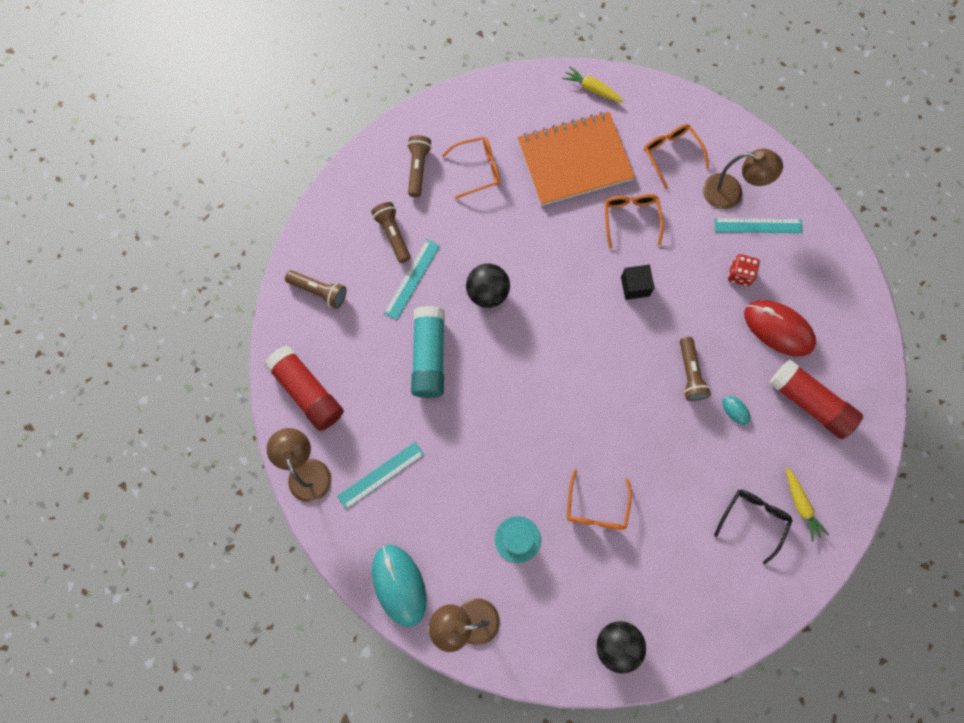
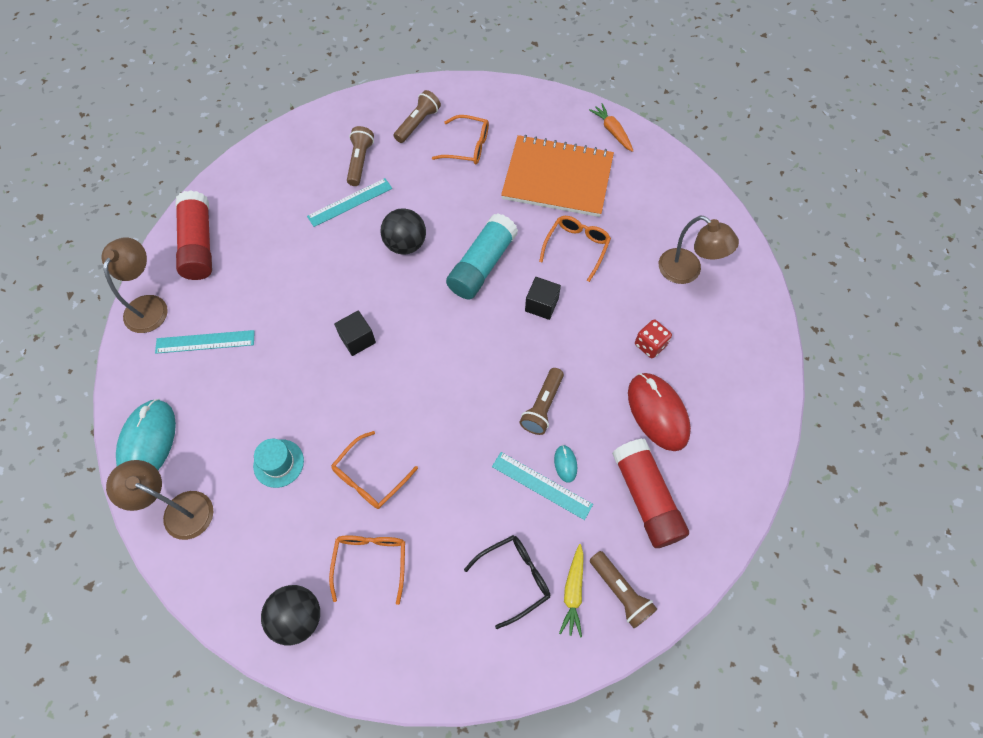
camera: 30 degrees right, 10 degrees down
brown flashlight [285,270,347,308] -> brown flashlight moved to [590,551,657,628]
turquoise glue stick [411,306,445,398] -> turquoise glue stick moved to [446,214,518,300]
yellow carrot [562,66,624,102] -> orange carrot [589,103,633,152]
orange glasses [644,124,709,189] -> orange glasses moved to [329,535,405,605]
turquoise ruler [714,218,803,233] -> turquoise ruler moved to [492,452,593,520]
none -> black cube [334,310,376,356]

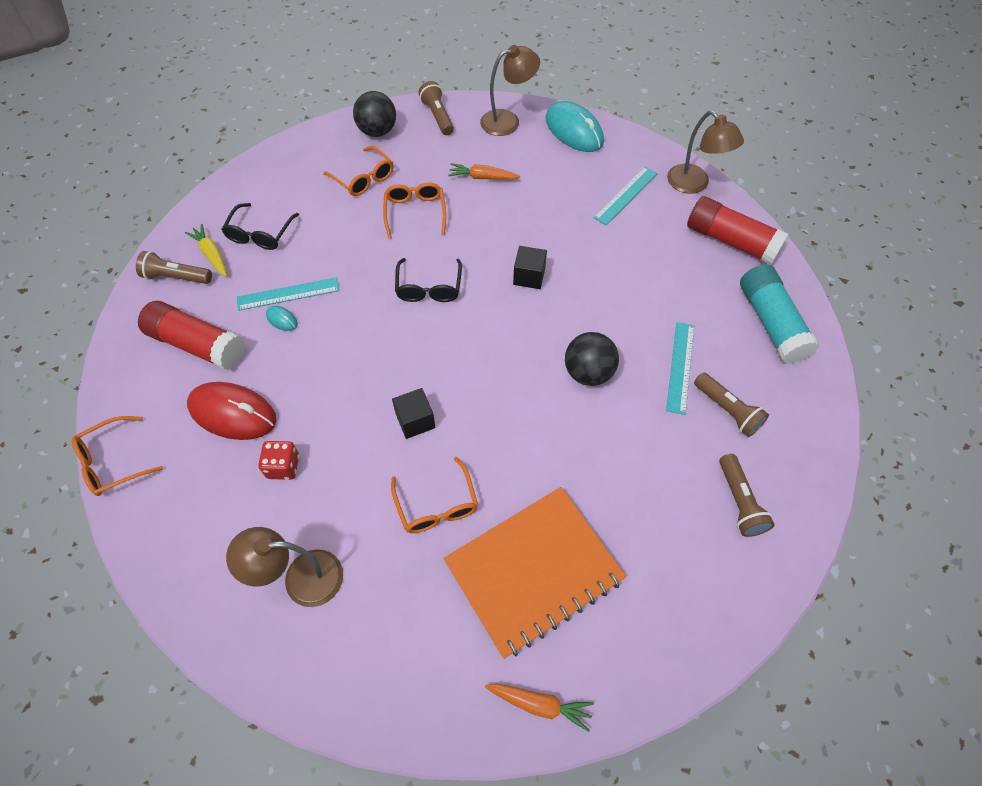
camera: 135 degrees right, 5 degrees down
turquoise hat [253,439,304,488] -> orange carrot [448,163,520,180]
orange glasses [432,115,489,165] -> orange glasses moved to [72,416,163,496]
turquoise glue stick [446,214,518,300] -> turquoise glue stick moved to [740,264,819,364]
brown flashlight [520,368,564,435] -> brown flashlight moved to [419,81,454,135]
none -> black glasses [395,258,462,302]

